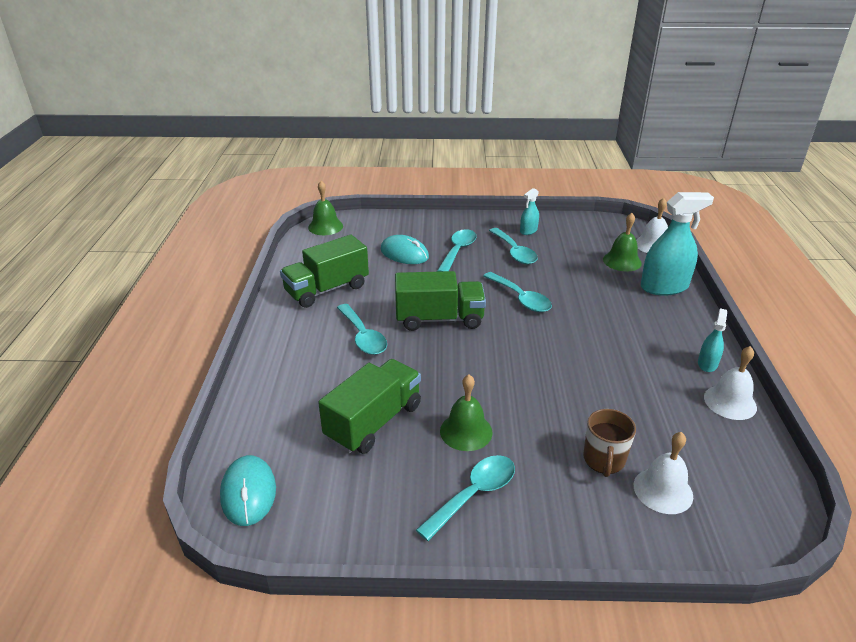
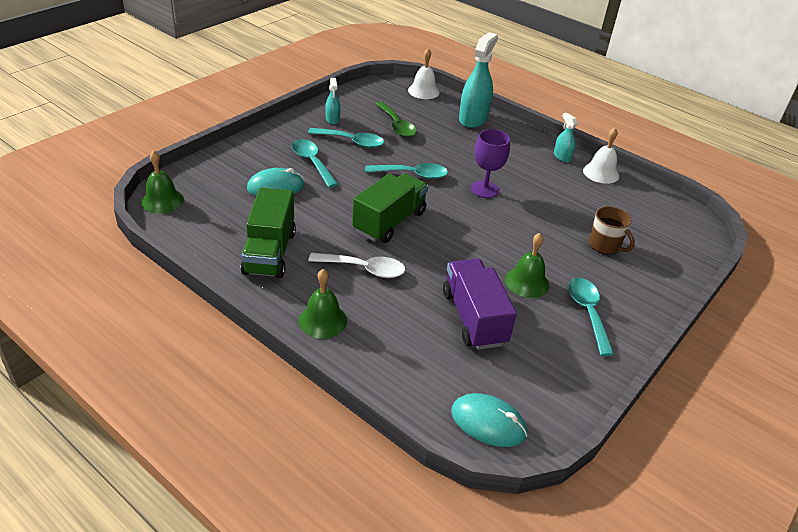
camera: 55 degrees left, 5 degrees up
green truck [318,359,421,454] -> purple truck [443,259,517,350]
turquoise spoon [337,304,387,355] -> white spoon [308,253,405,278]
green bell [603,213,642,272] -> green bell moved to [299,269,347,339]
white bell [634,432,693,514] -> none
none -> green spoon [376,101,417,137]
none -> purple goblet [471,129,510,198]

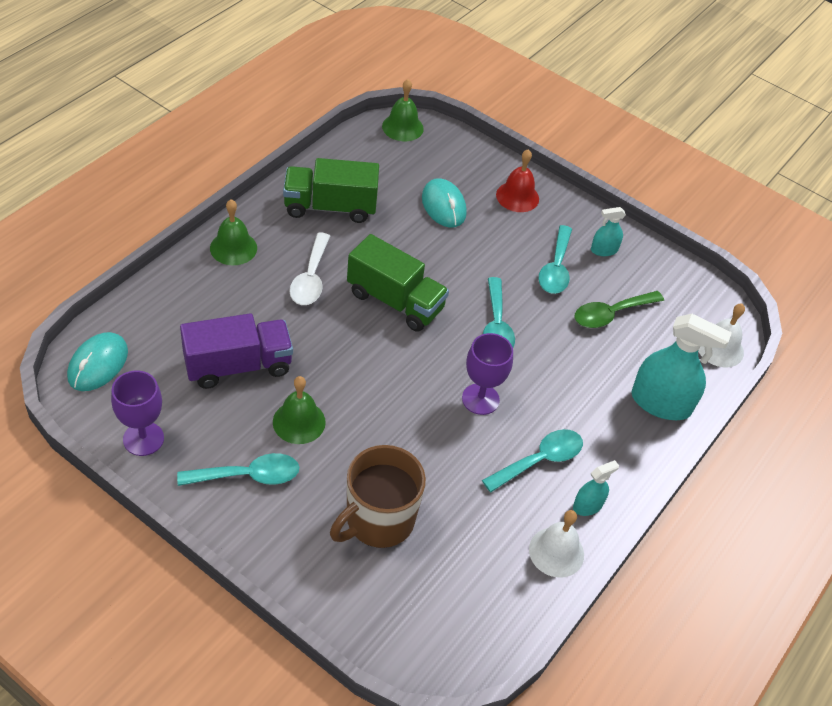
camera: 85 degrees right, 10 degrees up
turquoise spoon [292,139,338,188] -> turquoise spoon moved to [482,429,583,492]
brown mug [589,206,635,254] -> brown mug [330,445,426,548], size x1.62
none -> purple goblet [111,371,164,456]
none -> red bell [496,149,539,212]

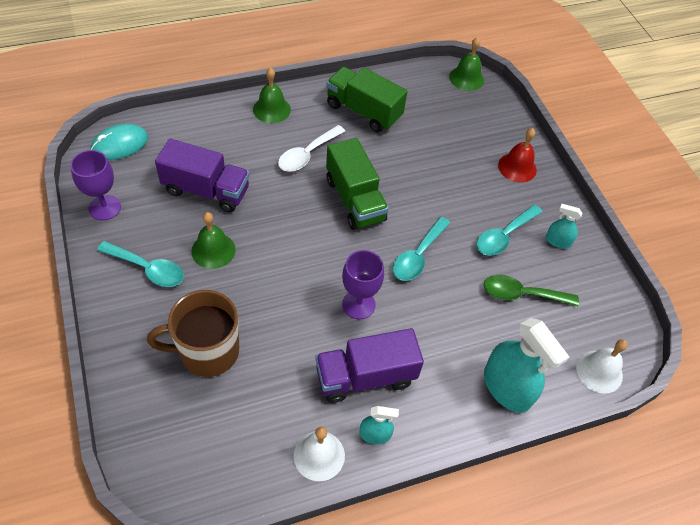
camera: 35 degrees right, 5 degrees up
turquoise mouse [422,178,467,228] -> none
turquoise spoon [482,429,583,492] -> purple truck [315,328,424,403]

